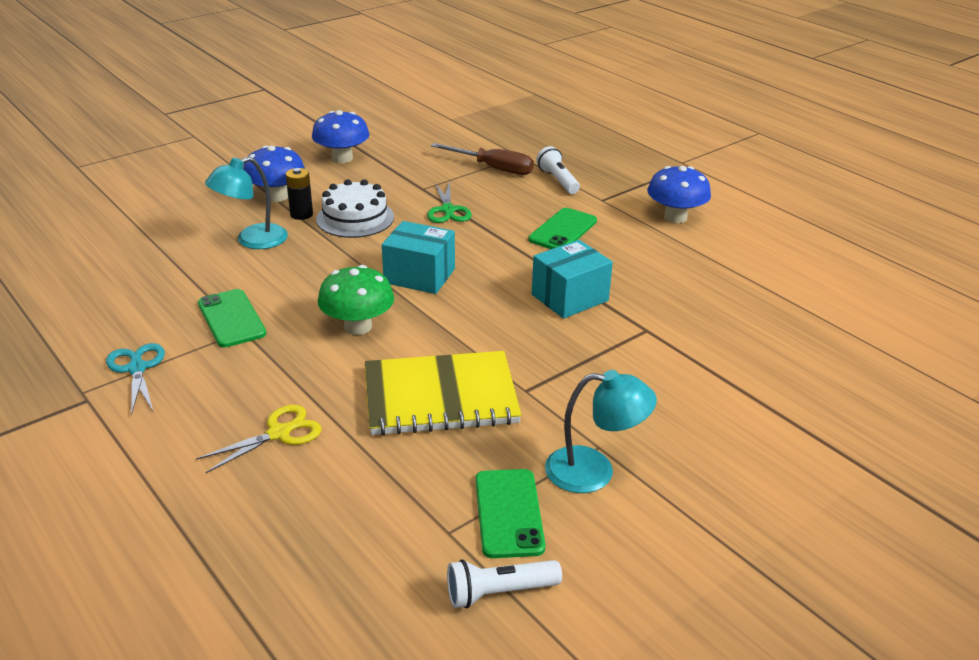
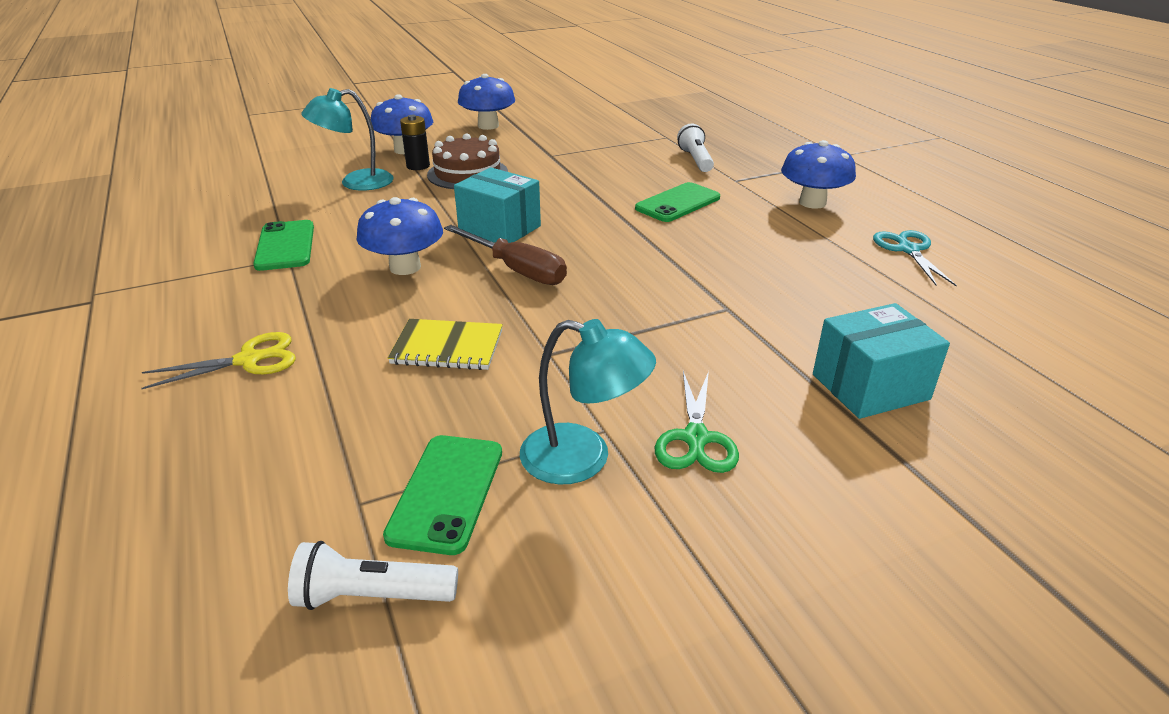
camera: 15 degrees right, 0 degrees up
turquoise scissors [106,343,165,415] -> turquoise scissors moved to [873,230,957,286]
white cake [316,179,394,238] -> brown cake [427,134,508,189]
green mushroom [318,265,394,335] -> blue mushroom [356,197,443,275]
yellow notebook [365,351,522,436] -> yellow notebook [388,319,503,370], size x0.57
green scissors [427,181,472,223] -> green scissors moved to [655,371,739,473]
brown screwdriver [431,143,534,175] -> brown screwdriver moved to [444,225,567,285]
turquoise box [532,240,613,319] -> turquoise box moved to [813,303,950,419]

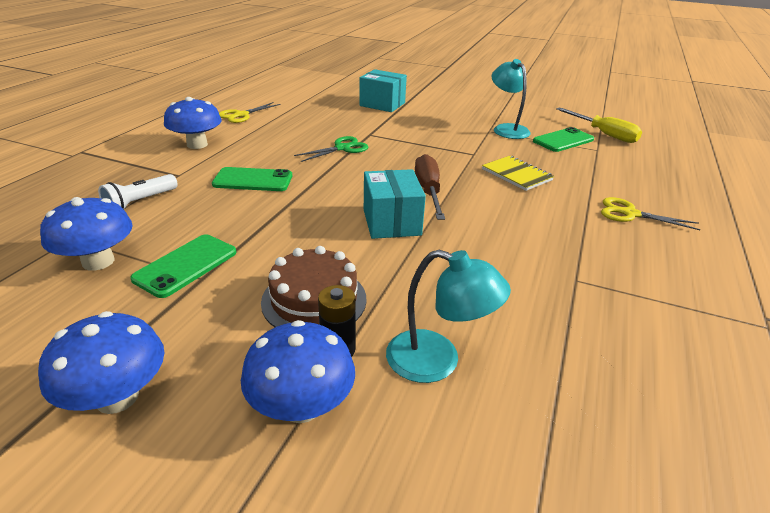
camera: 135 degrees left, 0 degrees up
green phone [253,220,314,271] -> green phone moved to [130,234,237,298]
white flashlight [288,541,458,610] -> yellow screwdriver [556,107,642,143]
blue mushroom [356,197,443,275] -> blue mushroom moved to [40,197,133,271]
green scissors [655,371,739,473] -> green scissors moved to [294,136,368,162]
turquoise scissors [873,230,957,286] -> yellow scissors [219,102,281,123]

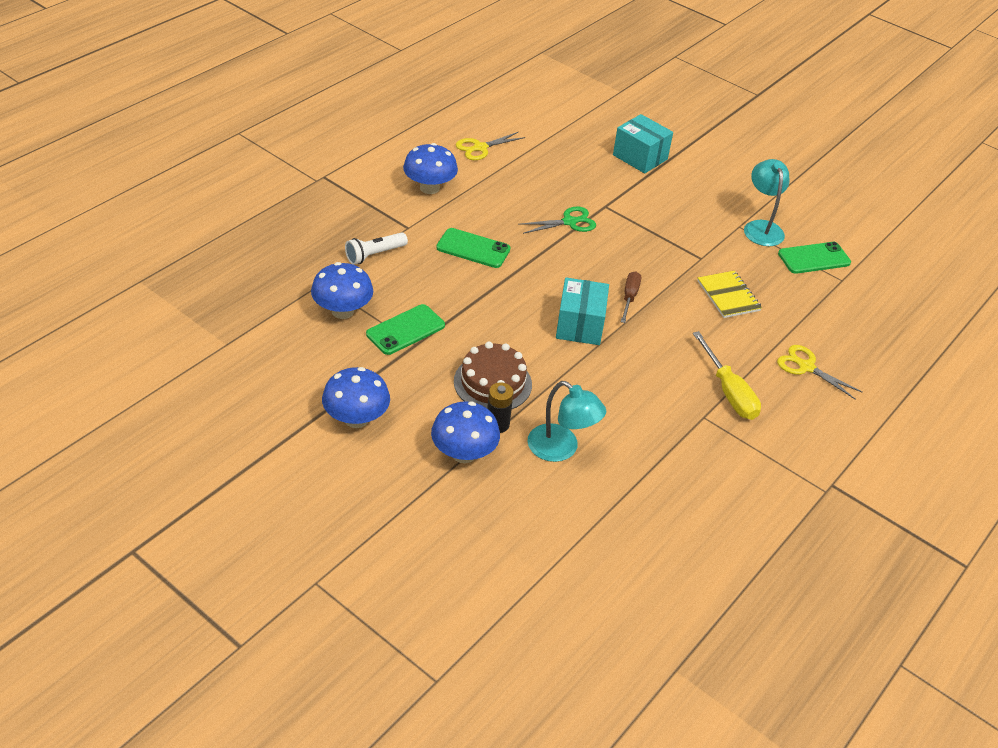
camera: 15 degrees right, 10 degrees up
brown screwdriver [415,154,445,220] -> brown screwdriver [621,271,641,323], size x0.67
yellow screwdriver [556,107,642,143] -> yellow screwdriver moved to [693,331,761,420]

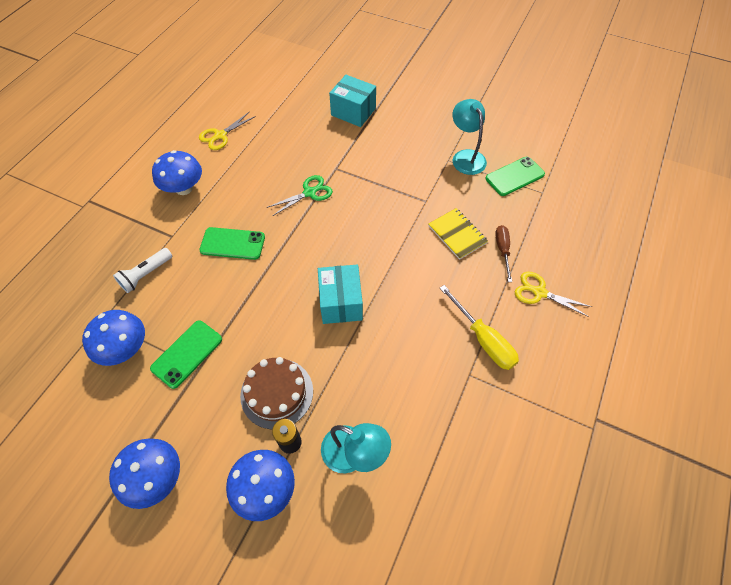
camera: 10 degrees left, 15 degrees up
brown screwdriver [621,271,641,323] -> brown screwdriver moved to [495,225,512,282]

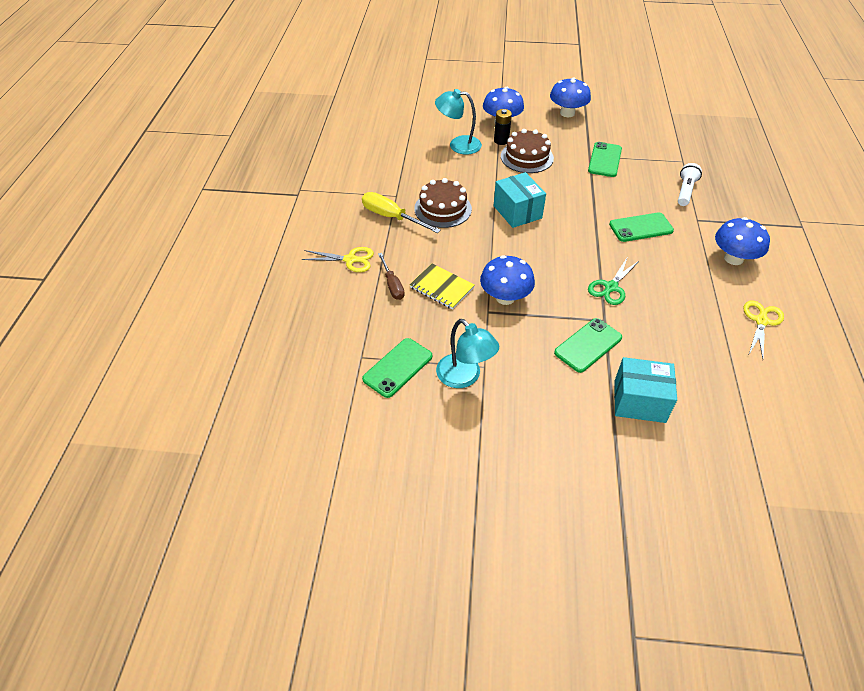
camera: 160 degrees right, 10 degrees down
blue mushroom [82,310,145,366] -> blue mushroom moved to [480,255,535,305]
none -> brown cake [414,178,472,228]
none -> green phone [554,318,622,373]

